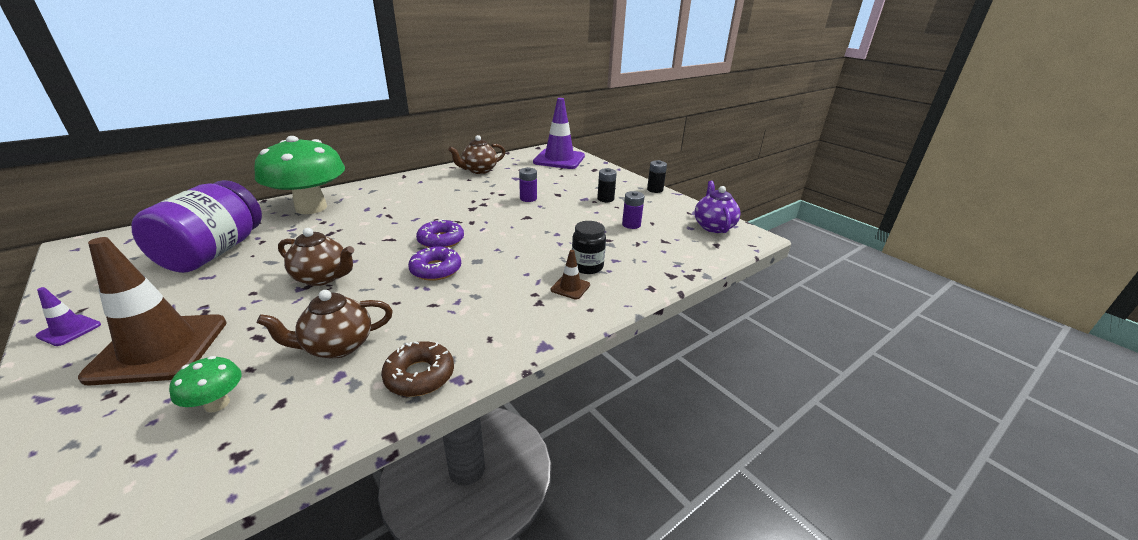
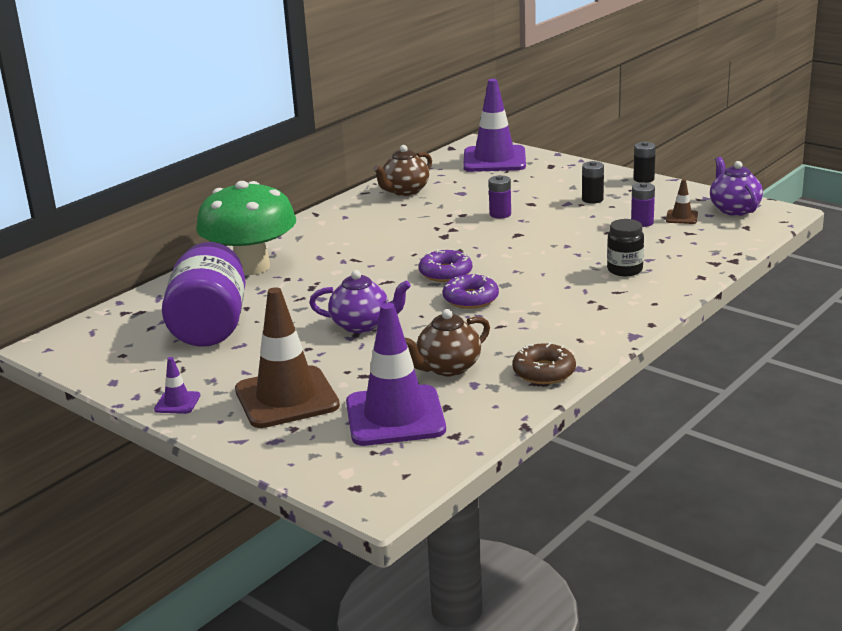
camera: 10 degrees left, 5 degrees down
green mushroom [169,356,241,412] -> purple traffic cone [346,303,446,446]
brown teapot [278,228,354,286] -> purple teapot [309,270,411,333]
brown traffic cone [551,250,590,299] -> brown traffic cone moved to [666,179,698,224]

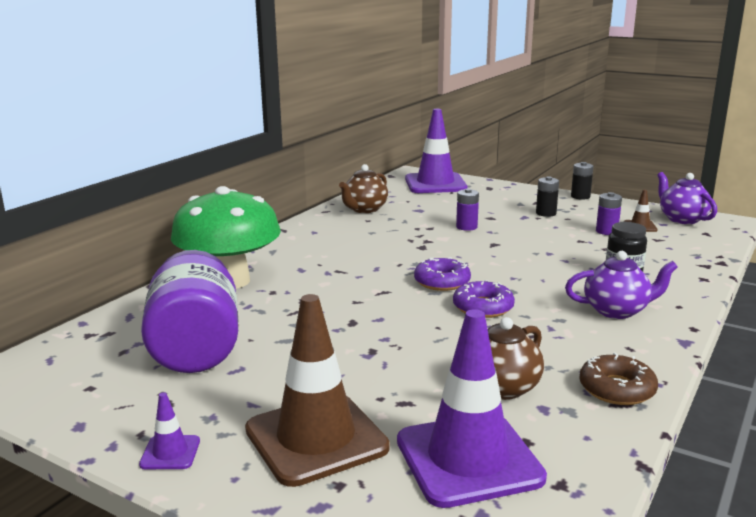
camera: 10 degrees left, 5 degrees down
purple teapot [309,270,411,333] -> purple teapot moved to [565,251,678,319]

